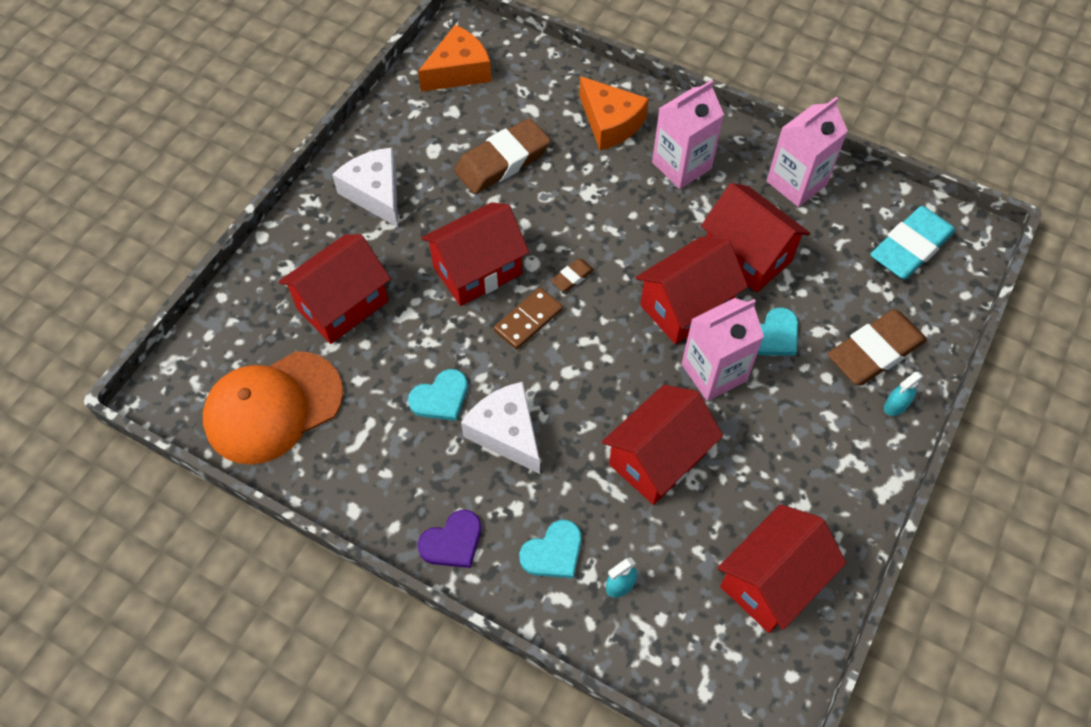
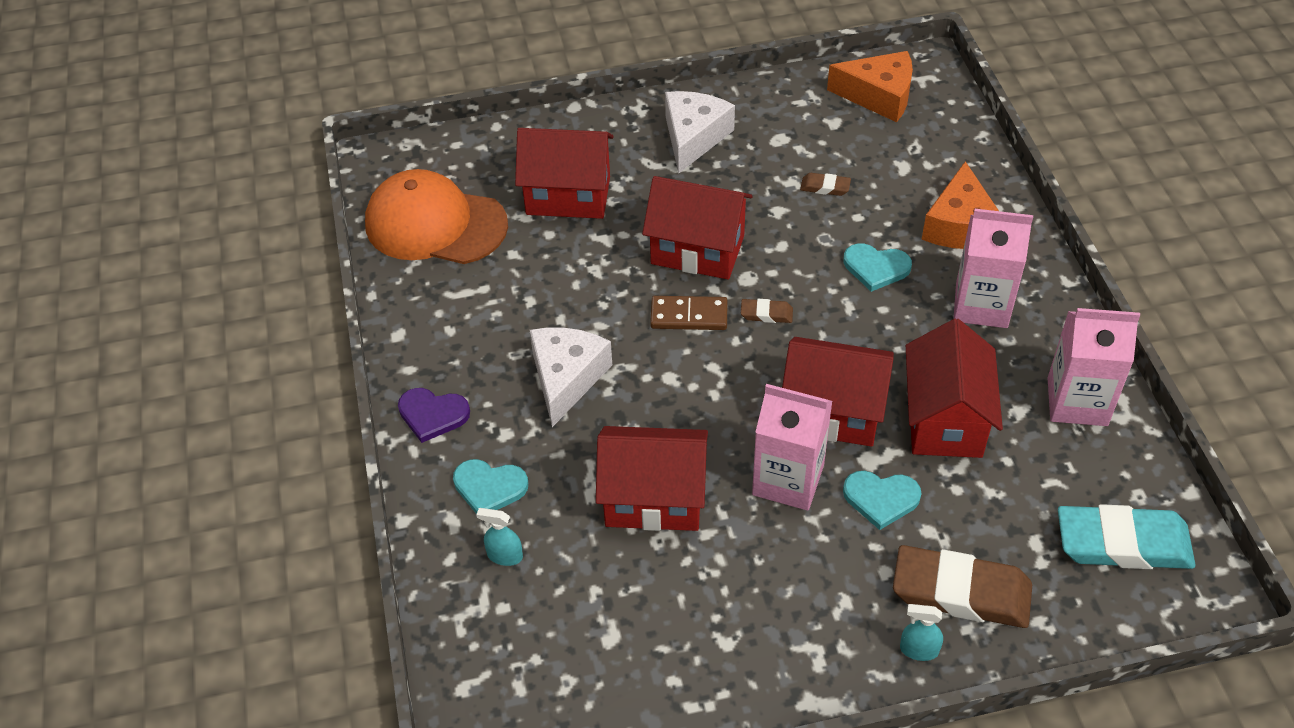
camera: 50 degrees right, 10 degrees down
turquoise heart [408,369,468,421] -> turquoise heart moved to [843,243,912,292]
brown eraser [454,118,551,194] -> brown eraser [800,173,851,196], size x0.44
red house [717,504,846,633] -> none

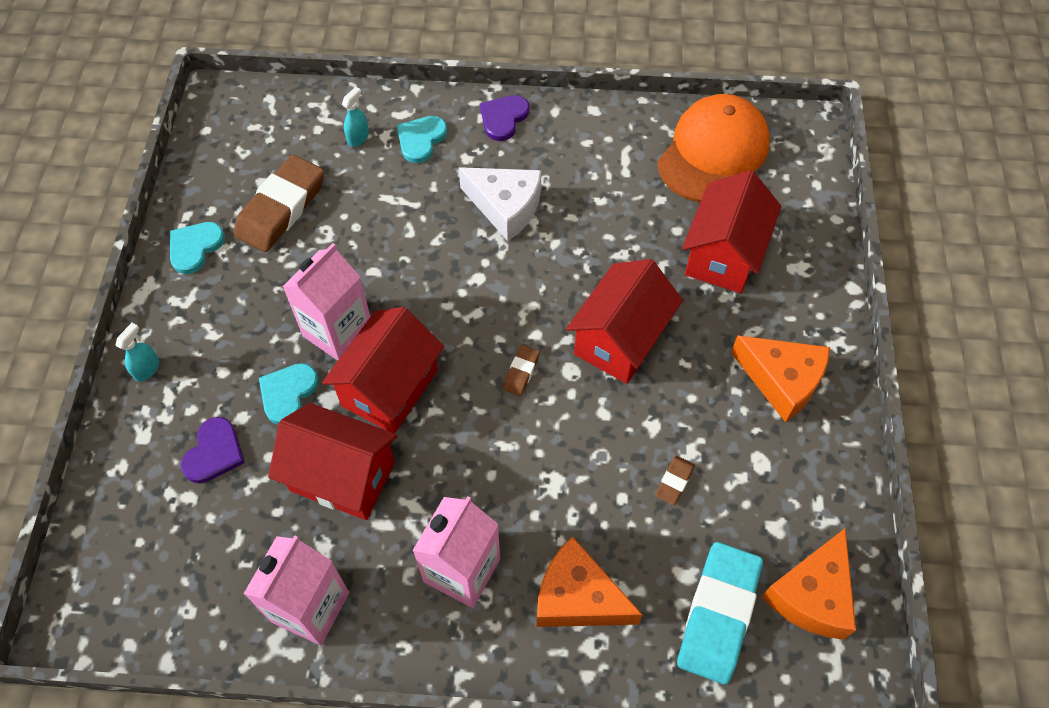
camera: 105 degrees right, 10 degrees up
red house [596,426,708,531] -> none
brown domino [650,296,728,330] -> none
white cheese [665,91,735,174] -> orange cheese [731,335,830,422]
turquoise heart [843,243,912,292] -> turquoise heart moved to [170,222,225,274]
brown eraser [893,545,1032,628] -> brown eraser moved to [234,155,324,252]
turquoise eraser [1058,504,1196,569] -> turquoise eraser moved to [677,542,763,685]
none -> purple heart [181,417,245,483]

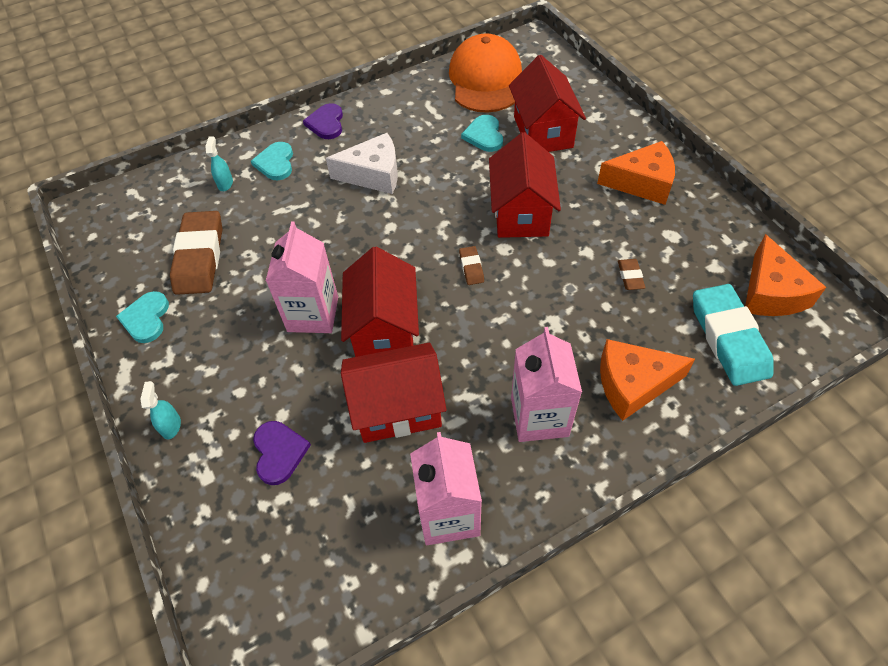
camera: 30 degrees left, 5 degrees down
turquoise heart [259,363,319,424] -> turquoise heart moved to [461,115,503,152]

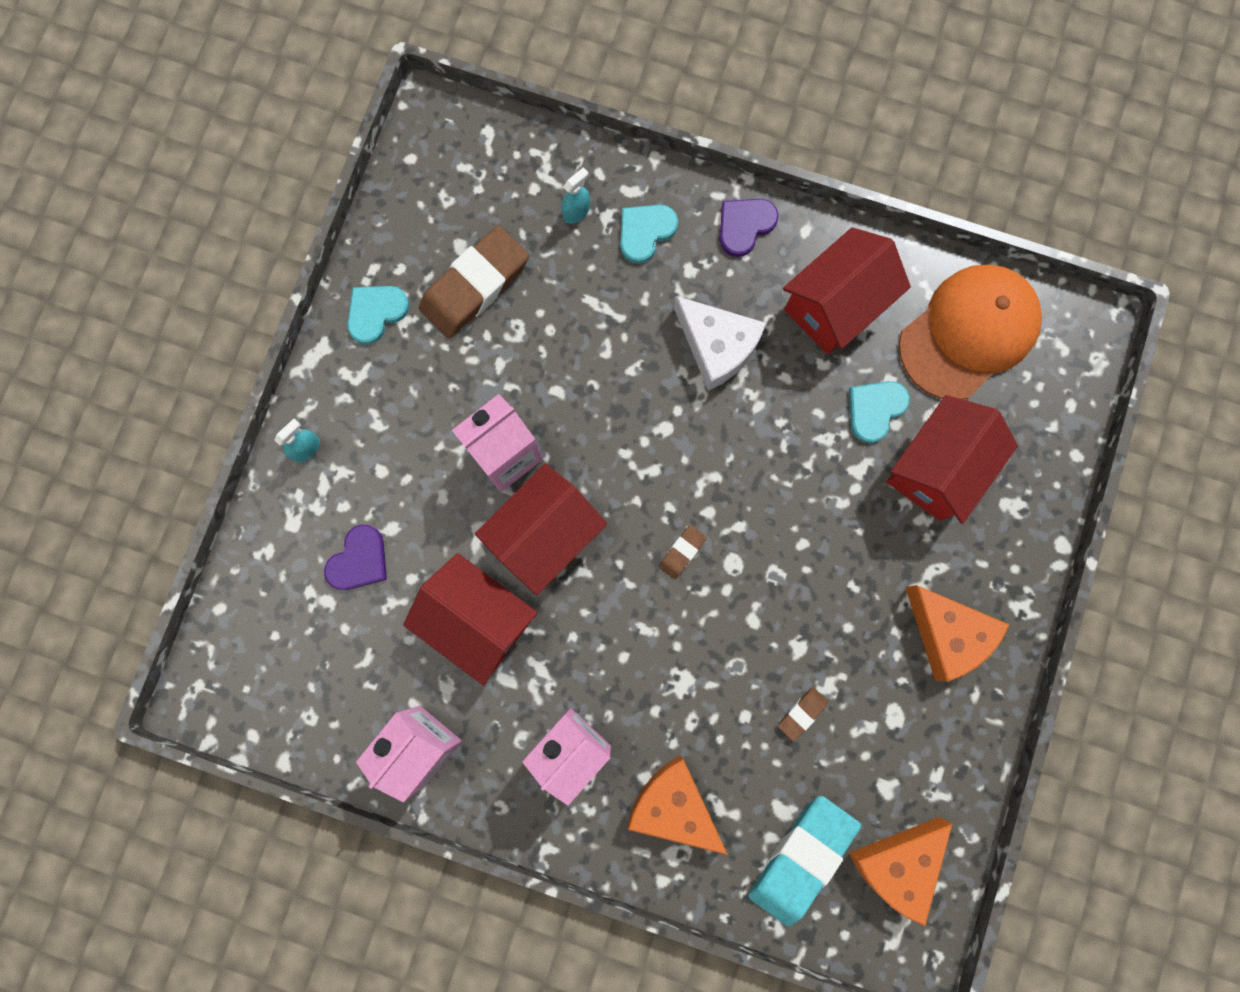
camera: 45 degrees right, 25 degrees up
red house [489,132,561,238] -> red house moved to [783,227,911,355]

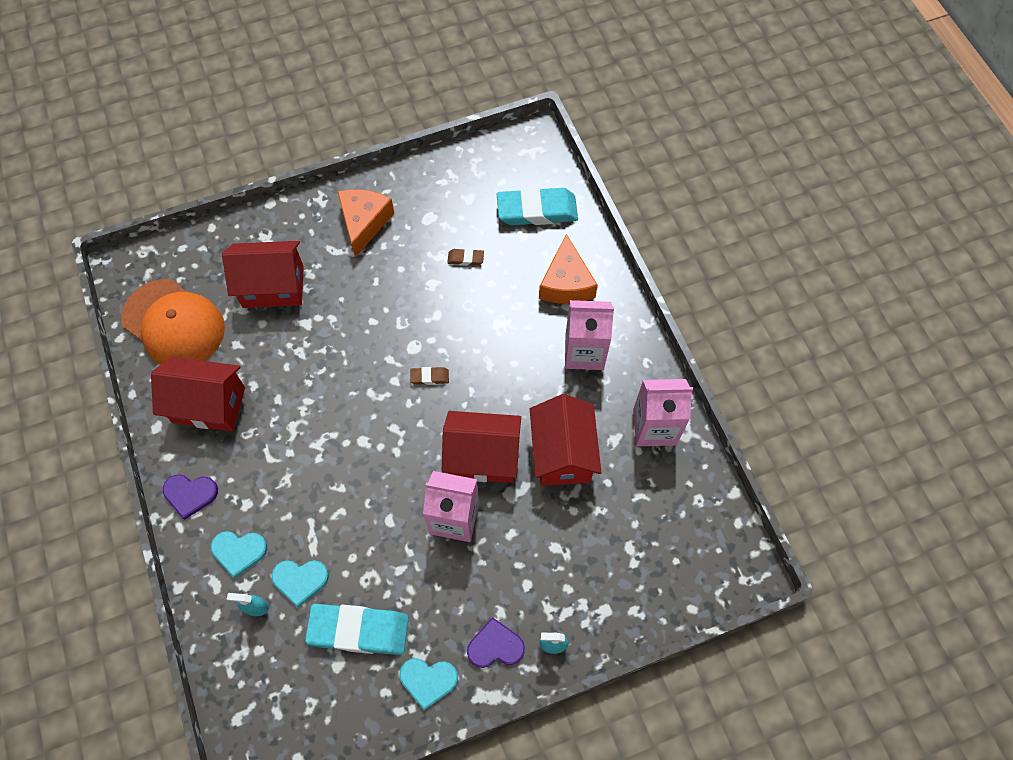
camera: 130 degrees left, 15 degrees down
purple heart [324,525,387,590] -> purple heart moved to [467,617,525,668]
brown eraser [419,225,529,338] -> turquoise eraser [305,604,409,655]
white cheese [674,296,766,391] -> none
turquoise heart [849,381,910,443] -> turquoise heart moved to [271,560,329,608]
orange cheese [849,817,952,926] -> none
orange cap [899,265,1042,399] -> orange cap turned 150 degrees counterclockwise [121,279,225,365]

